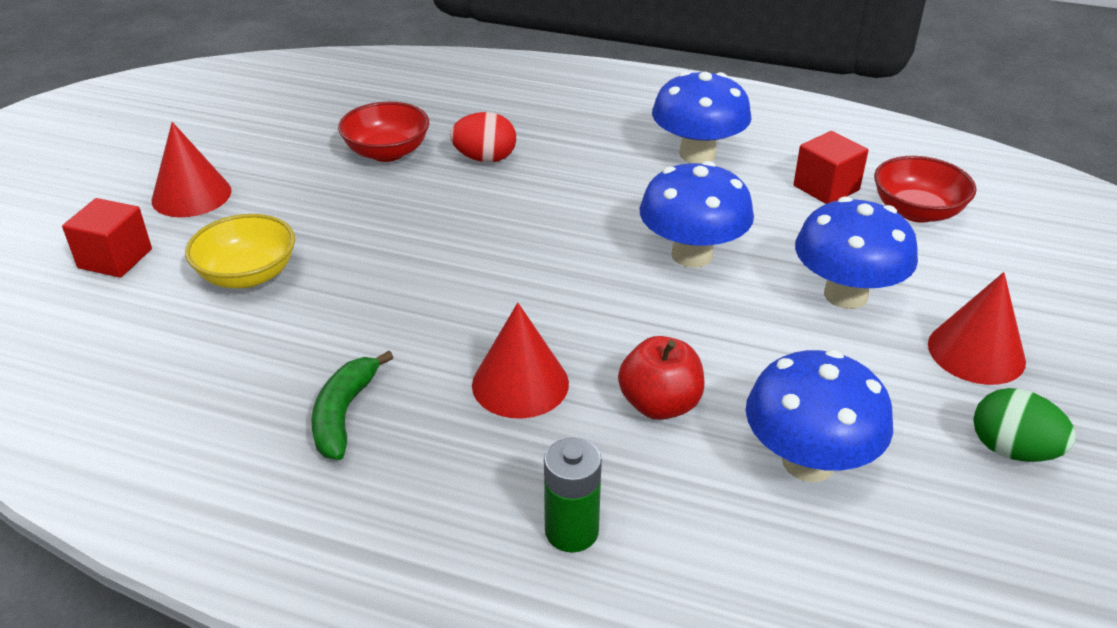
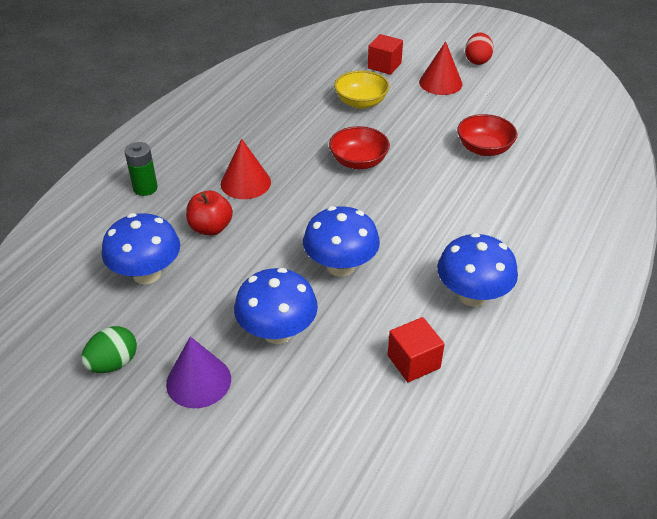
camera: 100 degrees right, 5 degrees up
green banana [312,351,394,460] -> none
red egg [450,112,516,163] -> red egg moved to [465,32,494,65]
red bowl [874,156,976,223] -> red bowl moved to [329,126,390,169]
red cone [928,272,1026,385] -> purple cone [166,336,231,408]

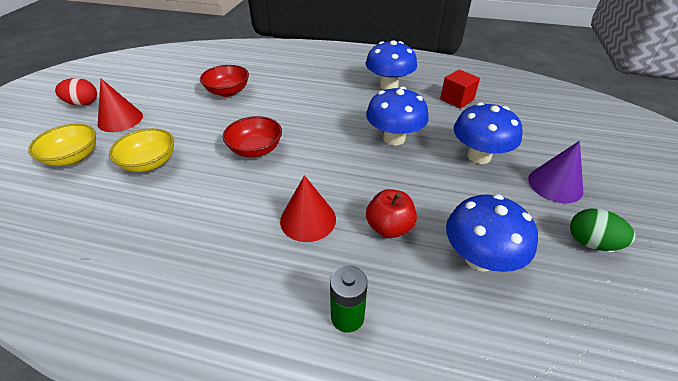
camera: 105 degrees left, 0 degrees up
red cube [368,34,403,75] -> yellow bowl [28,123,96,166]

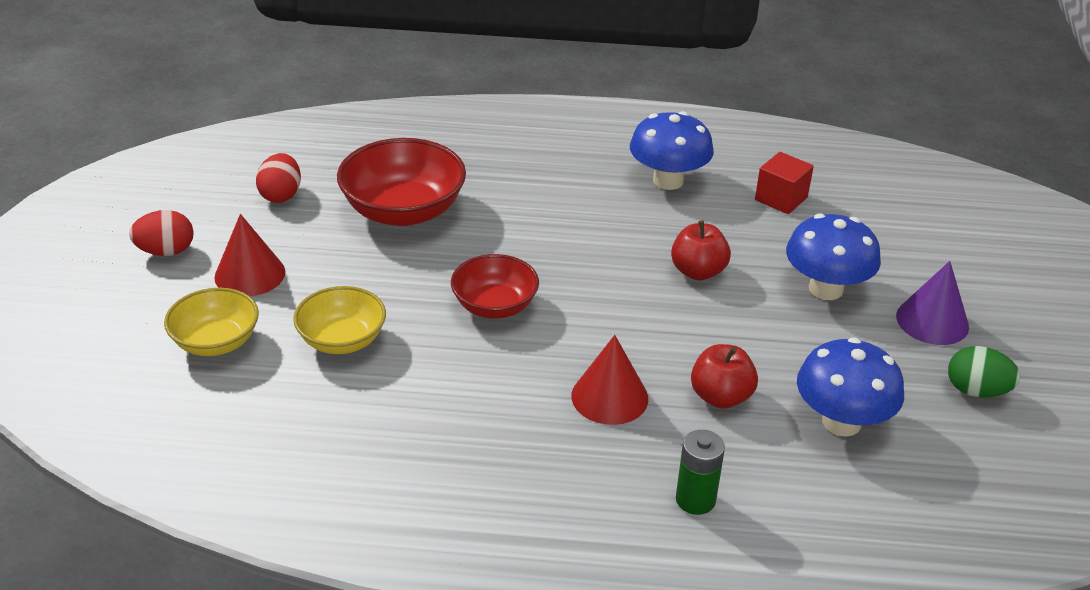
camera: 10 degrees left, 5 degrees down
red bowl [200,65,249,97] -> red bowl [337,138,466,226], size x1.58
blue mushroom [366,87,429,146] -> red apple [671,220,731,281]
none -> red egg [256,153,301,203]

